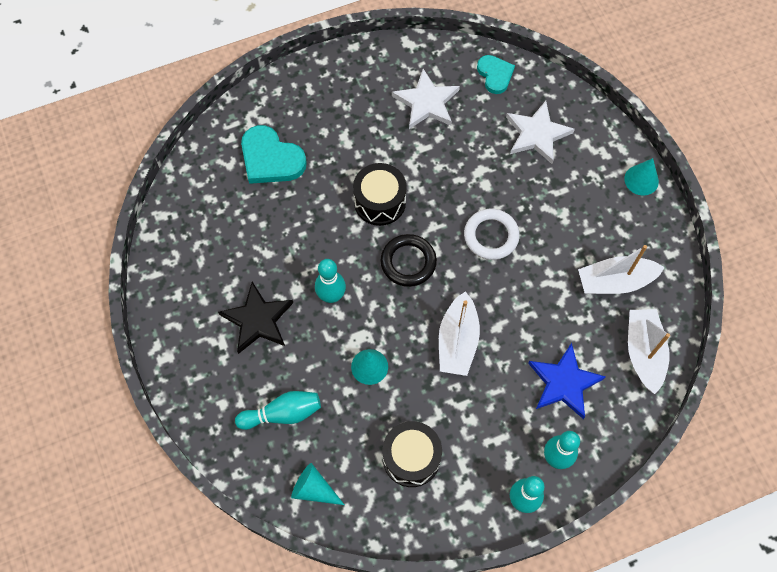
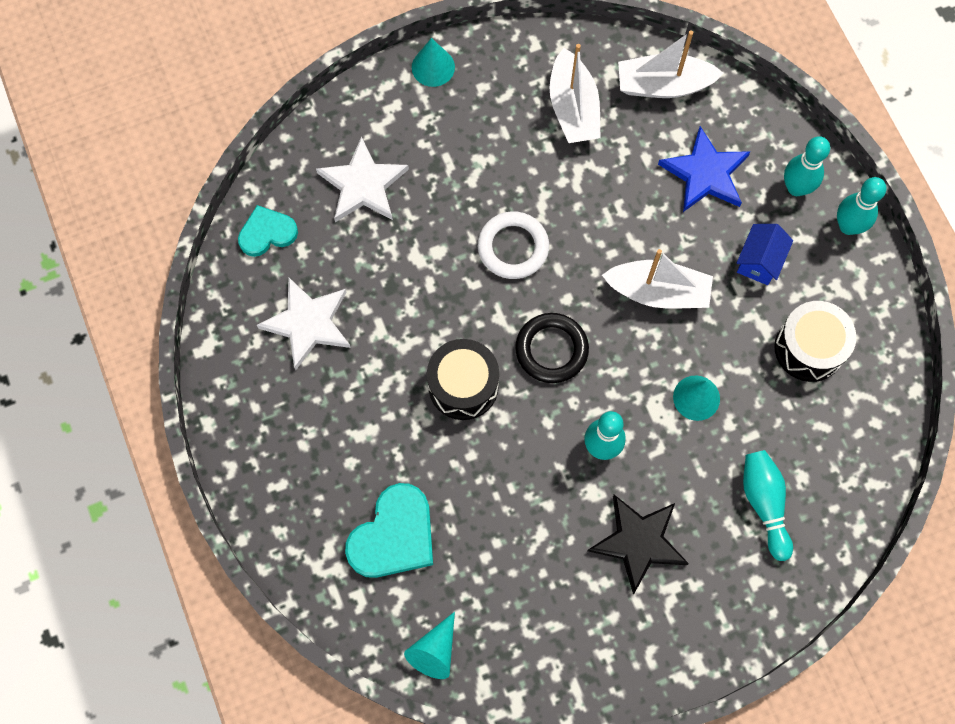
camera: 90 degrees left, 5 degrees up
turquoise cone [291,463,344,505] -> turquoise cone moved to [404,612,455,679]
none -> blue house [737,224,793,285]

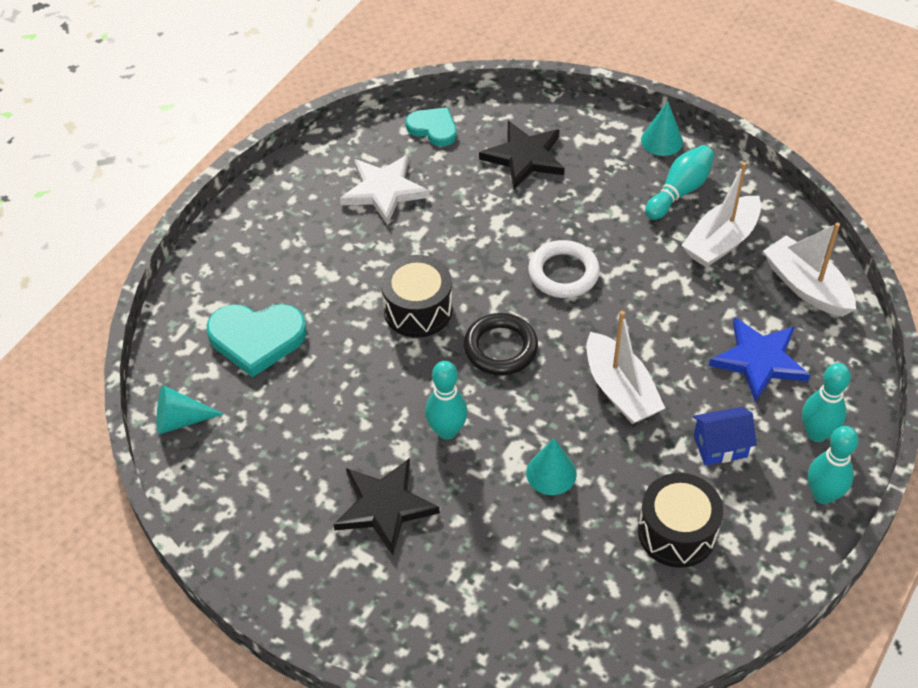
camera: 55 degrees right, 20 degrees down
white star [316,136,409,222] -> black star [479,121,565,189]
turquoise bowling pin [743,450,793,561] -> turquoise bowling pin moved to [645,145,714,220]

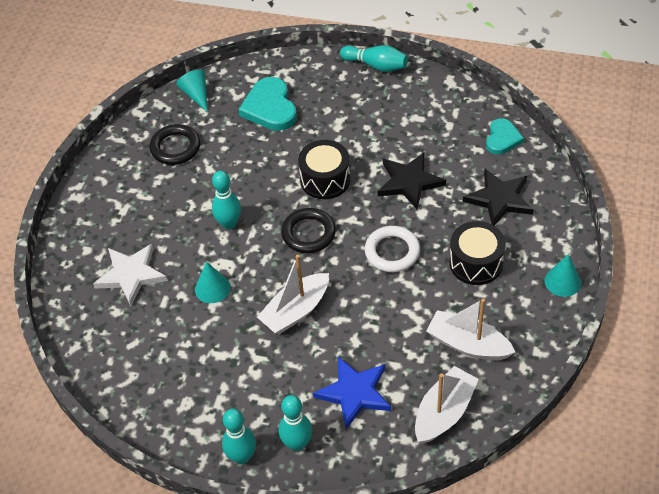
camera: 75 degrees right, 0 degrees up
black star [333,458,440,555] -> black star moved to [378,153,446,210]
white star [340,155,430,225] -> white star moved to [93,244,168,306]
black drum [638,473,723,568] -> black drum moved to [449,221,506,285]
turquoise bowling pin [645,145,714,220] -> turquoise bowling pin moved to [340,45,408,72]
blue house [693,407,757,465] -> none
none -> black ring [149,124,200,165]

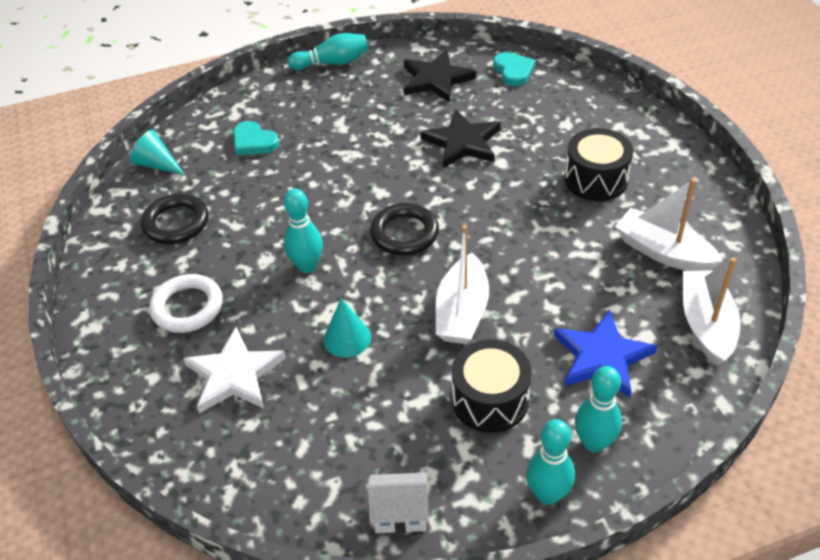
camera: 35 degrees left, 5 degrees down
turquoise heart [238,77,297,131] -> turquoise heart [233,121,279,155], size x0.63
black drum [298,140,350,199] -> black drum moved to [452,339,532,433]
white ring [365,226,420,272] -> white ring moved to [149,274,223,333]
white boat [427,299,515,360] -> white boat turned 45 degrees clockwise [615,178,722,271]
black star [463,169,534,226] -> black star moved to [404,50,476,103]
turquoise cone [545,254,581,297] -> none
none -> white house [368,472,429,533]

